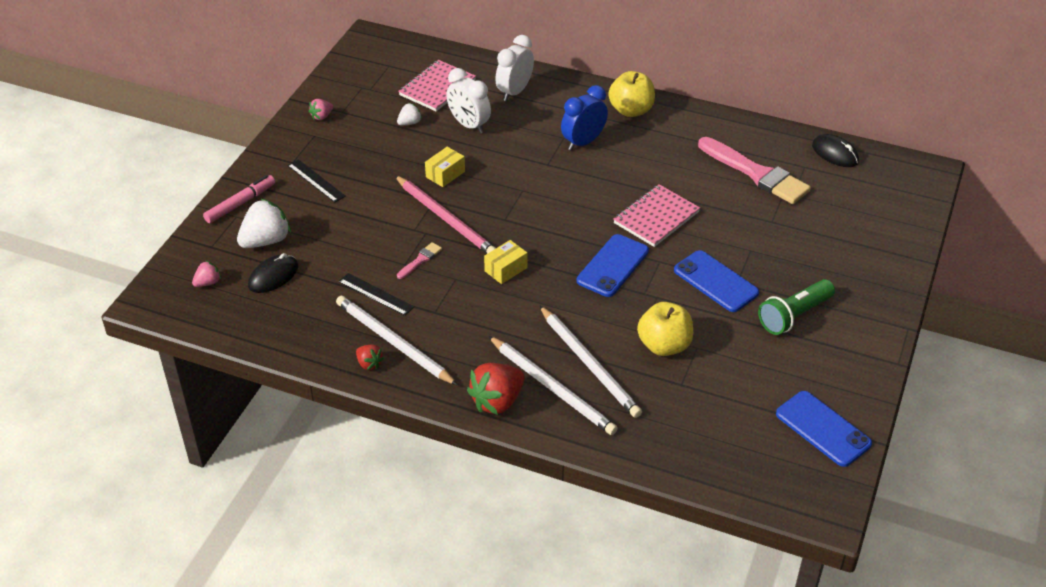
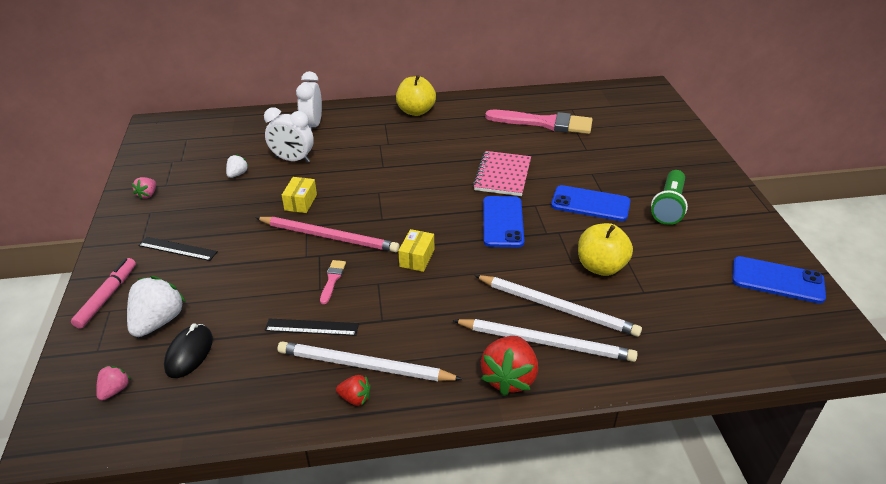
camera: 30 degrees left, 5 degrees down
pink notebook [398,60,476,112] -> none
blue clock [561,85,608,151] -> none
black mouse [812,134,859,167] -> none

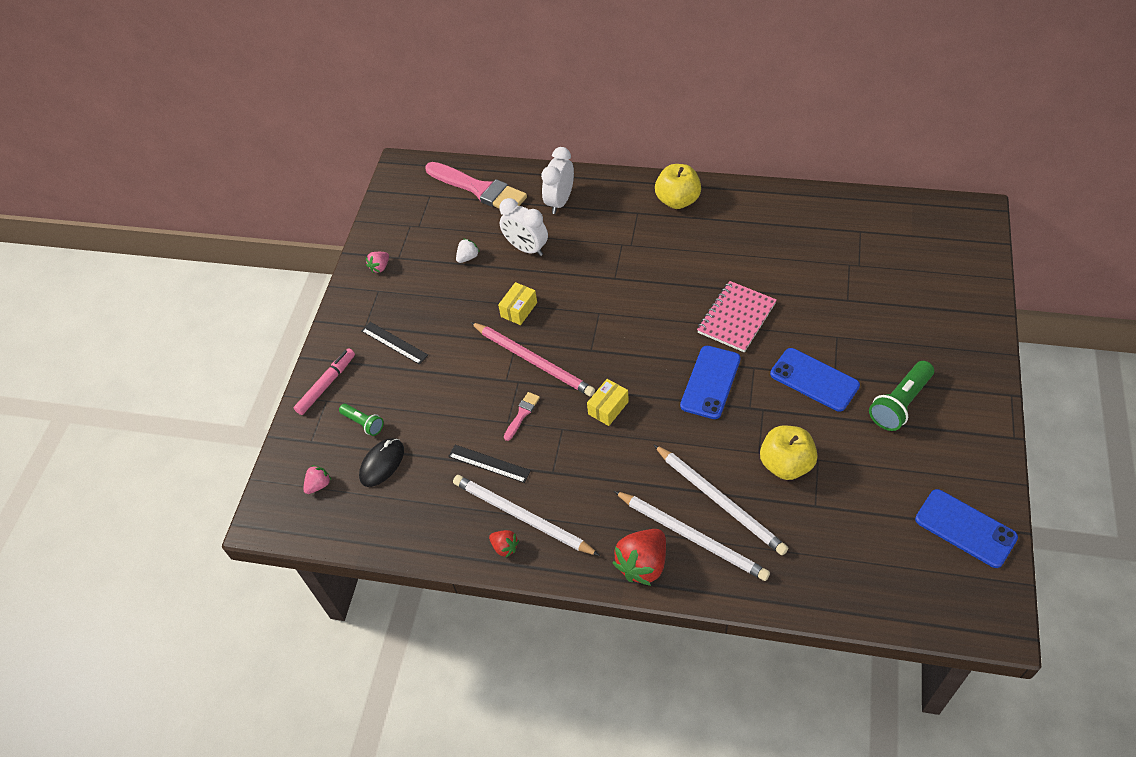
camera: 25 degrees right, 15 degrees up
white strawberry [127,276,186,337] -> green flashlight [339,404,384,436]
pink brush [485,110,593,134] -> pink brush moved to [425,162,527,208]

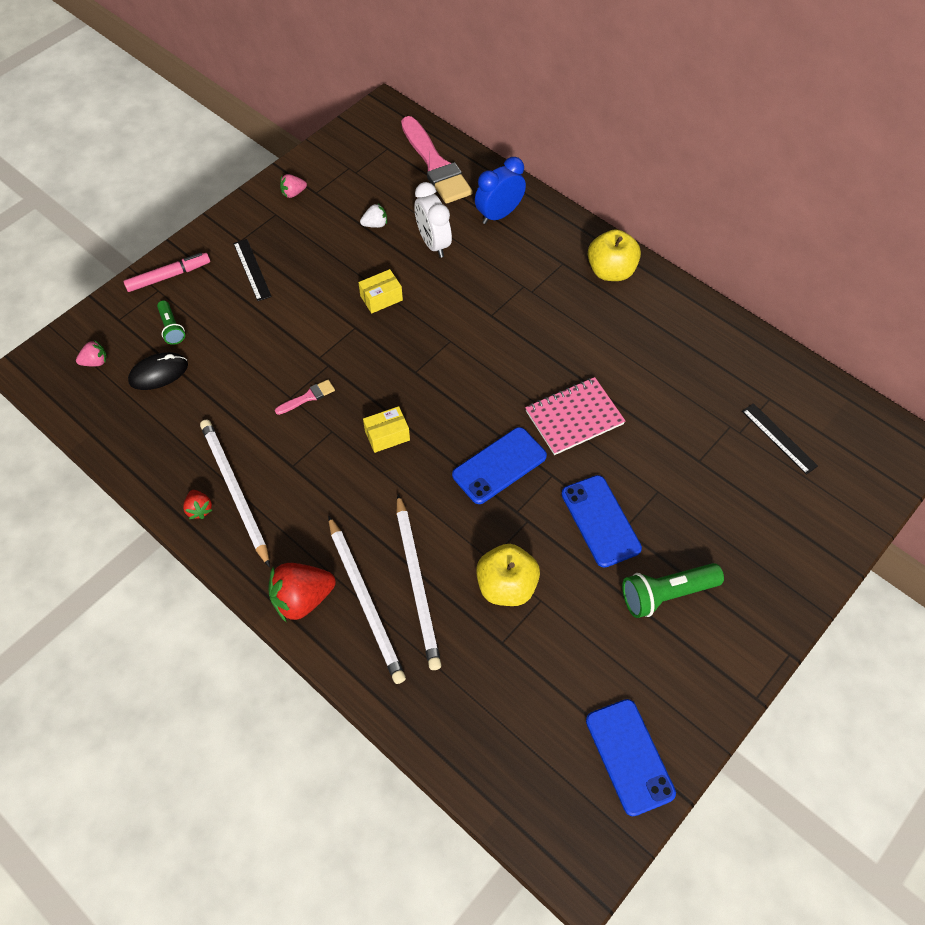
camera: 25 degrees right, 5 degrees up
black ruler [448,445,531,483] -> black ruler moved to [742,403,818,475]
pink pencil [471,322,595,397] -> none
white clock [541,147,574,214] -> blue clock [475,157,526,224]

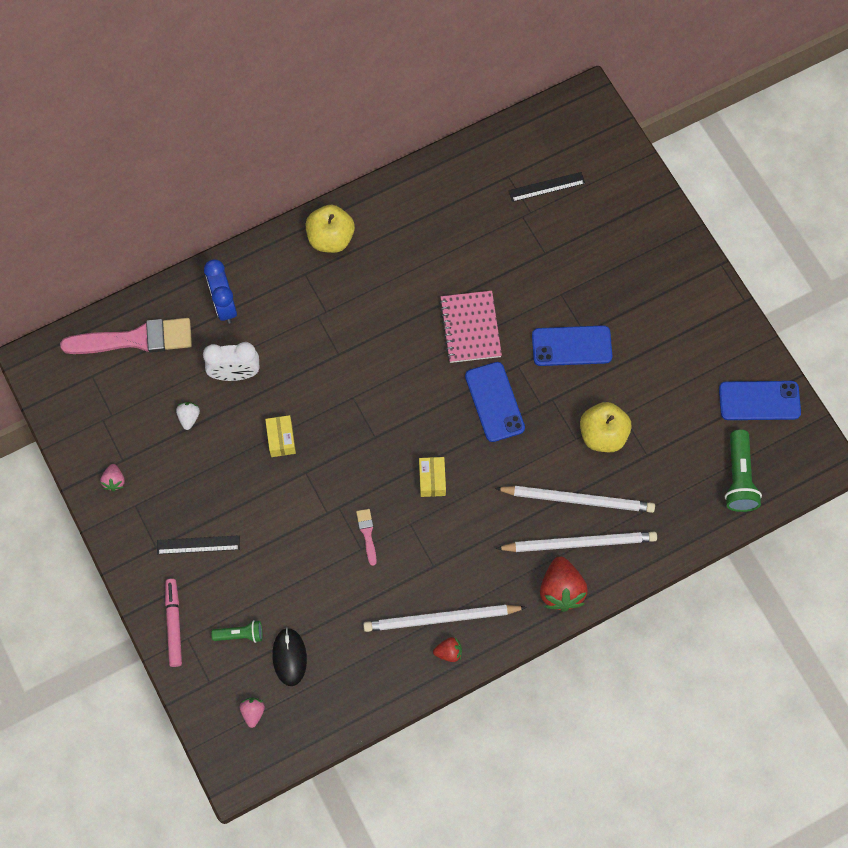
camera: 70 degrees left, 10 degrees up
green flashlight [622,563,724,618] -> green flashlight moved to [725,430,762,512]

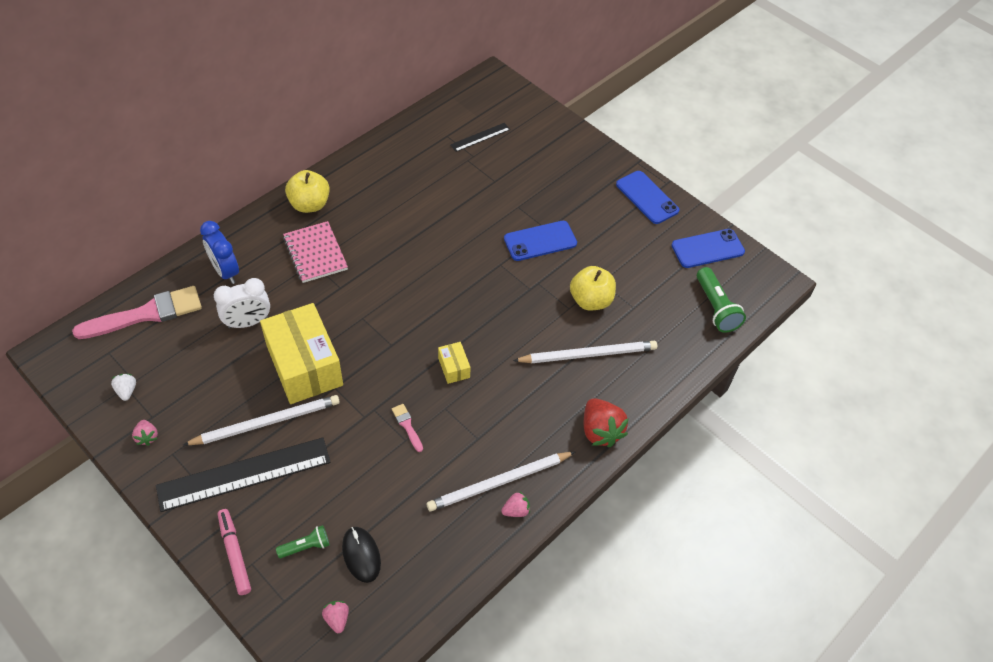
camera: 20 degrees left, 15 degrees down
black ruler [157,535,240,554] -> black ruler [156,438,331,512], size x2.03
white strawberry [176,402,200,430] -> white strawberry moved to [111,374,136,401]
yellow box [265,415,296,457] -> yellow box [260,303,343,404], size x2.32
red strawberry [433,637,462,662] -> pink strawberry [501,492,530,517]
pink notebook [439,291,502,363] -> pink notebook moved to [283,221,348,283]
blue phone [465,362,525,442] -> blue phone moved to [616,171,679,224]
white pencil [496,532,657,552] -> white pencil moved to [183,395,340,445]

